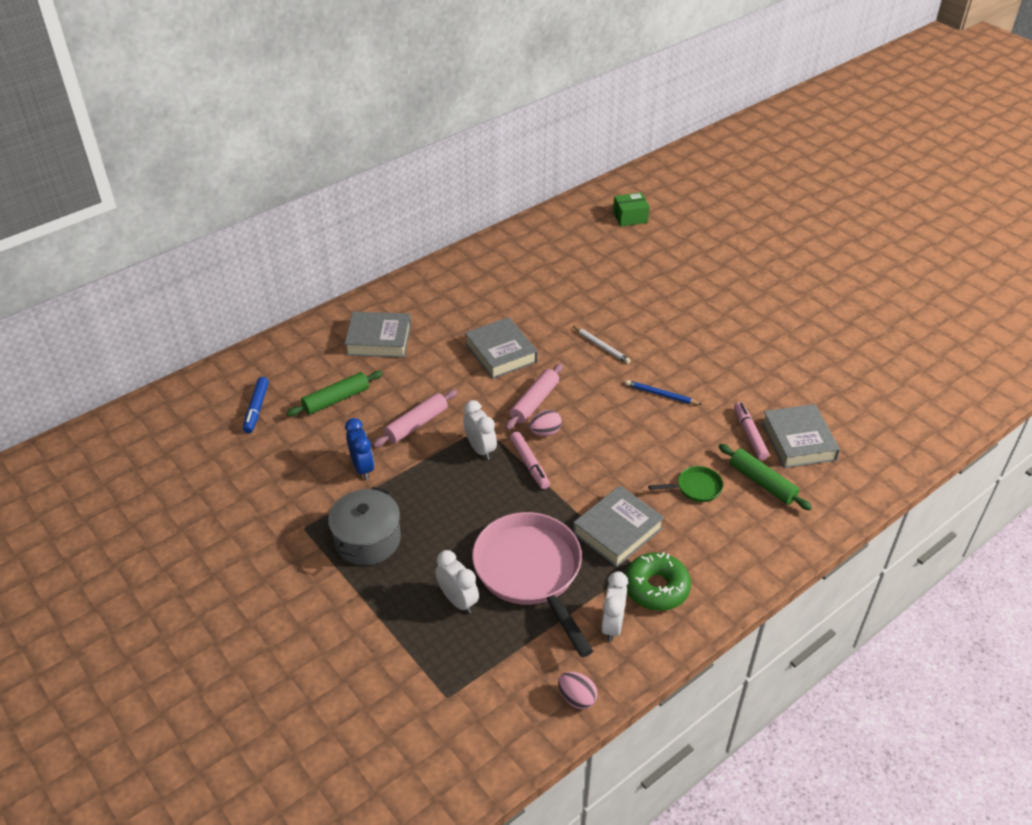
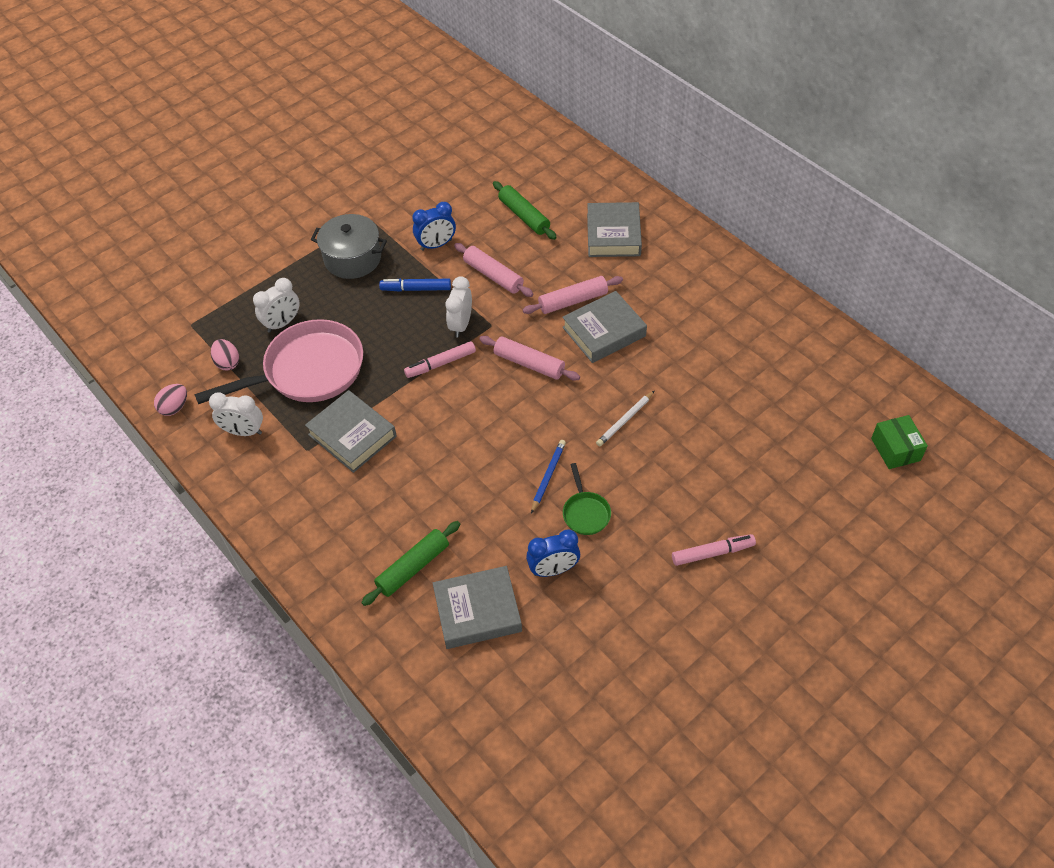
camera: 90 degrees right, 10 degrees up
blue marker [243,377,269,433] -> blue marker moved to [379,279,451,292]
white clock [463,400,497,460] -> white clock turned 135 degrees clockwise [446,276,472,338]
pink egg [529,410,562,436] -> pink egg moved to [211,339,239,370]
green donut [625,552,691,611] -> none
green pan [648,466,723,502] -> green pan moved to [563,463,611,535]
pink marker [734,402,769,460] -> pink marker moved to [672,534,756,566]
none -> pink rolling pin [523,276,623,314]
none -> blue clock [526,530,580,577]

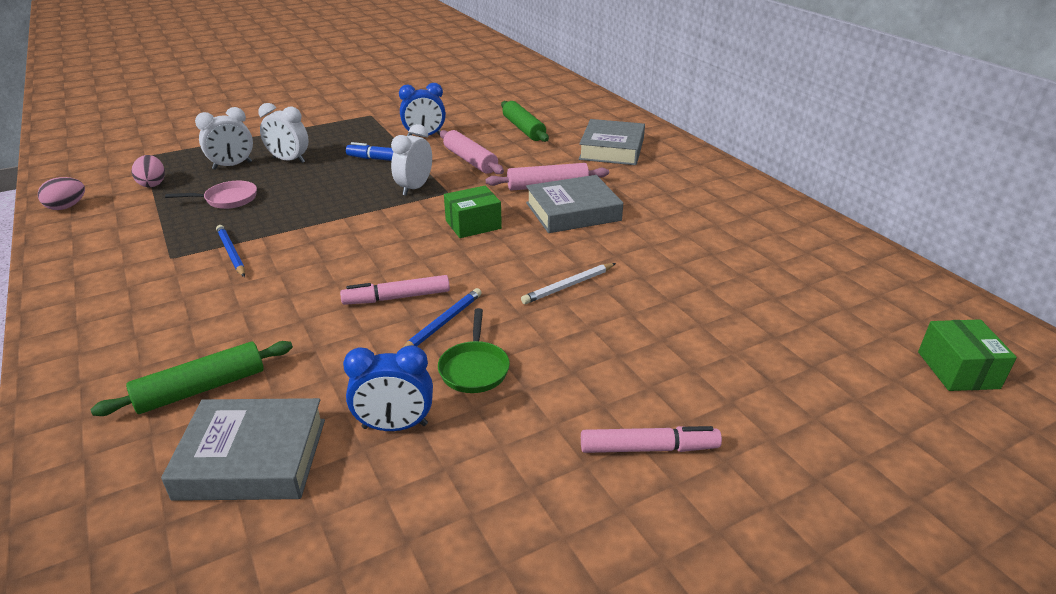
camera: 10 degrees right, 20 degrees down
pink pan [194,319,363,404] -> pink pan [165,181,257,209], size x0.44
white clock [209,393,263,436] -> white clock moved to [258,103,309,163]
grey book [305,390,397,473] -> blue pencil [216,225,245,277]
grey pot [311,214,387,279] -> none
pink marker [404,341,476,378] -> pink marker moved to [340,275,450,305]
pink rolling pin [479,336,580,381] -> green box [444,186,502,238]

